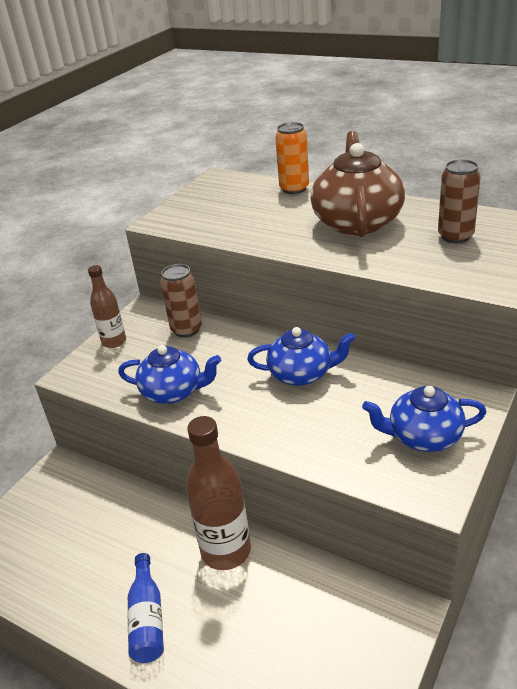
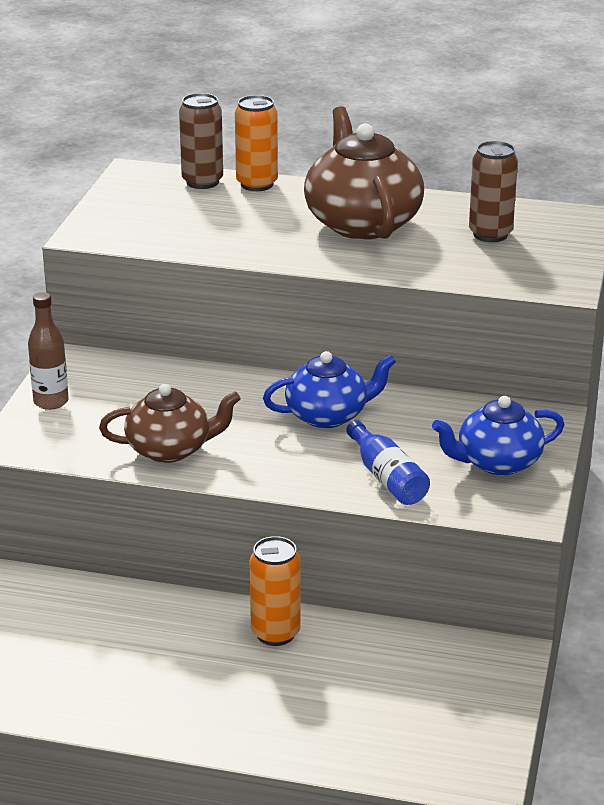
camera: 20 degrees left, 5 degrees down
blue teapot [118,345,221,404] -> brown teapot [99,384,241,463]
blue bottle [128,553,164,663] -> blue bottle moved to [346,420,430,505]
brown can [160,264,202,337] -> brown can moved to [179,93,223,189]
brown bottle [186,416,251,570] -> orange can [250,536,300,646]

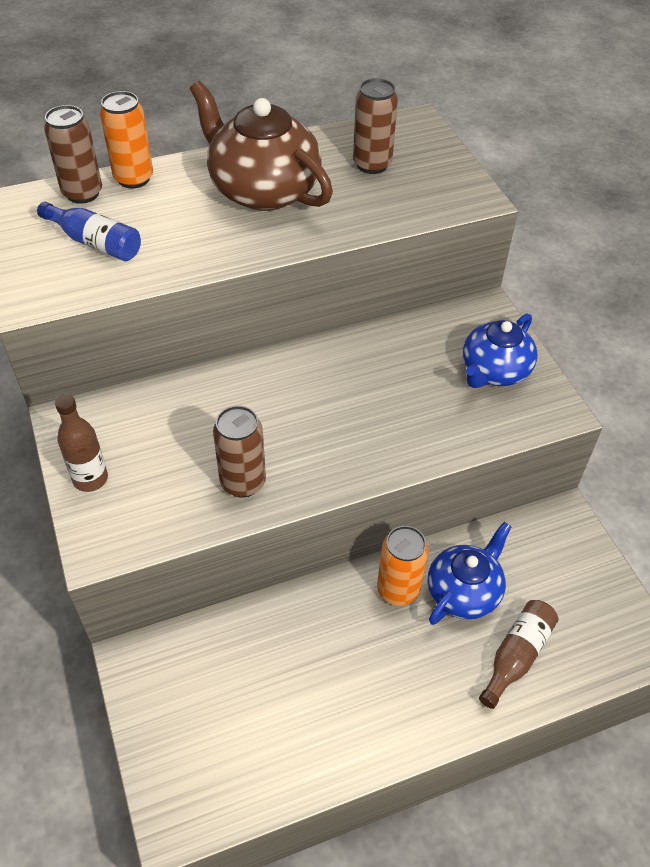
camera: 35 degrees left, 20 degrees up
brown teapot [99,384,241,463] -> brown can [213,406,266,498]
blue teapot [263,351,396,428] -> blue teapot moved to [428,522,512,625]
blue bottle [346,420,430,505] -> blue bottle moved to [37,202,141,261]
none -> brown bottle [479,600,558,709]

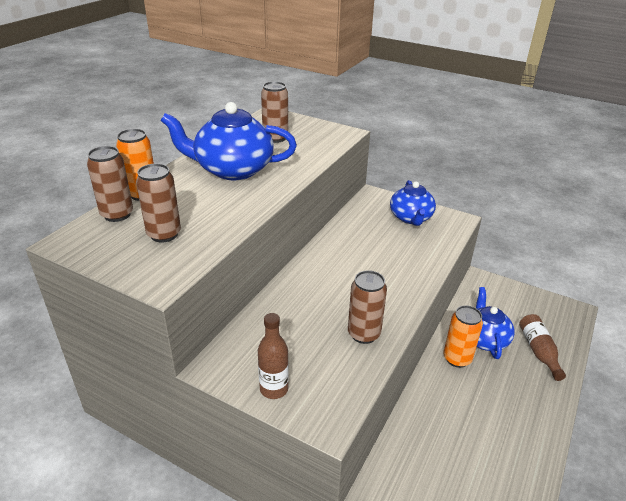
camera: 40 degrees left, 15 degrees down
blue bottle [37,202,141,261] -> brown can [136,164,181,243]
brown teapot [190,81,333,211] -> blue teapot [160,102,297,180]

